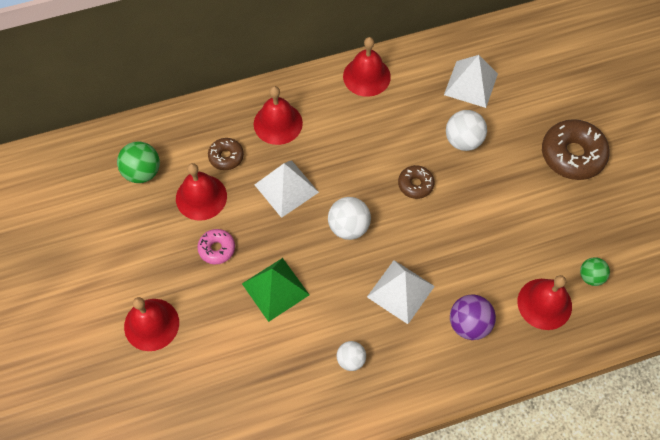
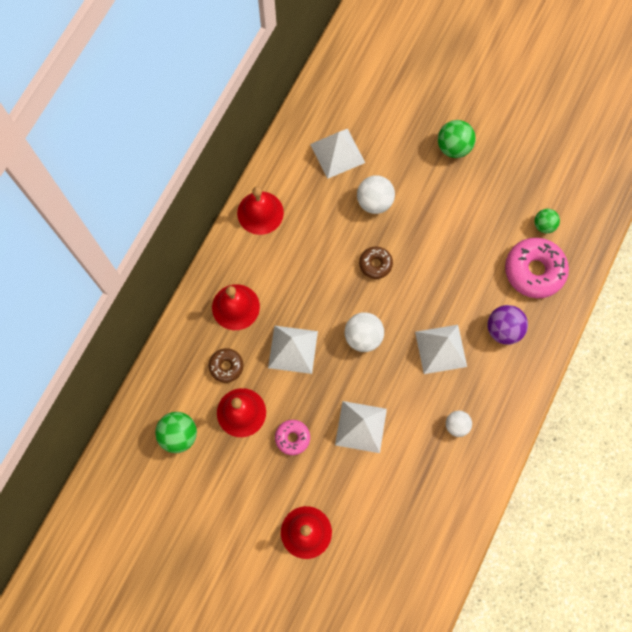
camera: 45 degrees left, 10 degrees up
green pyramid [242,258,309,322] -> white pyramid [335,401,387,453]
red bell [518,275,572,330] -> pink donut [505,238,569,298]
brown donut [542,119,610,180] -> green ball [438,120,476,158]

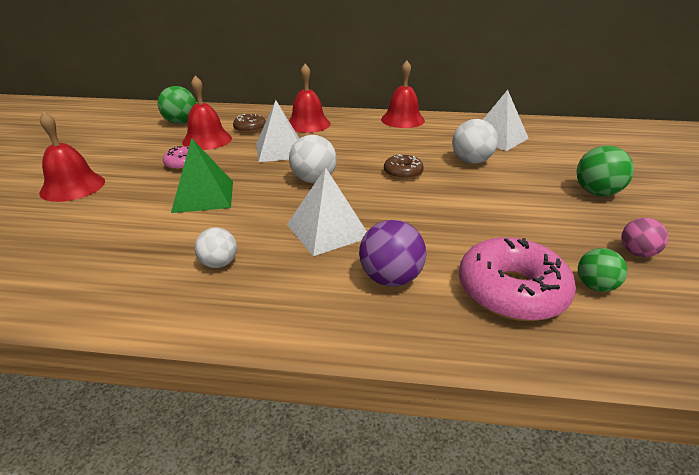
camera: 70 degrees right, 40 degrees down
white pyramid [335,401,387,453] -> green pyramid [171,138,233,213]
none -> pink ball [621,218,668,257]

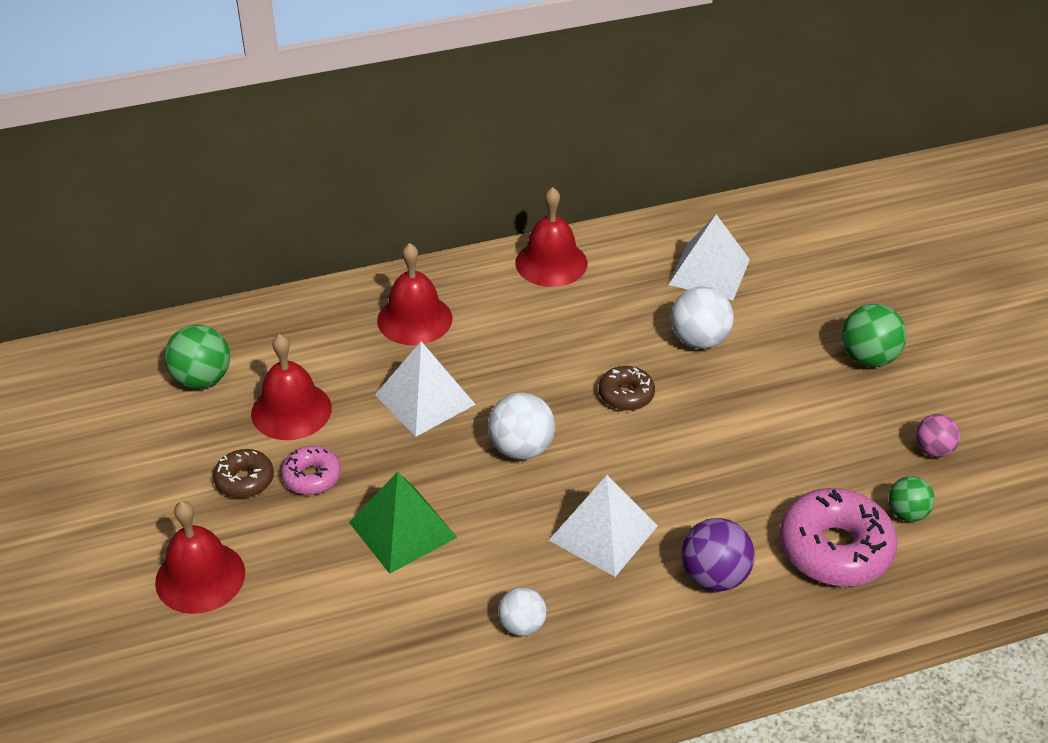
camera: 25 degrees left, 10 degrees up
brown donut [233,114,266,133] -> brown donut moved to [213,449,274,498]

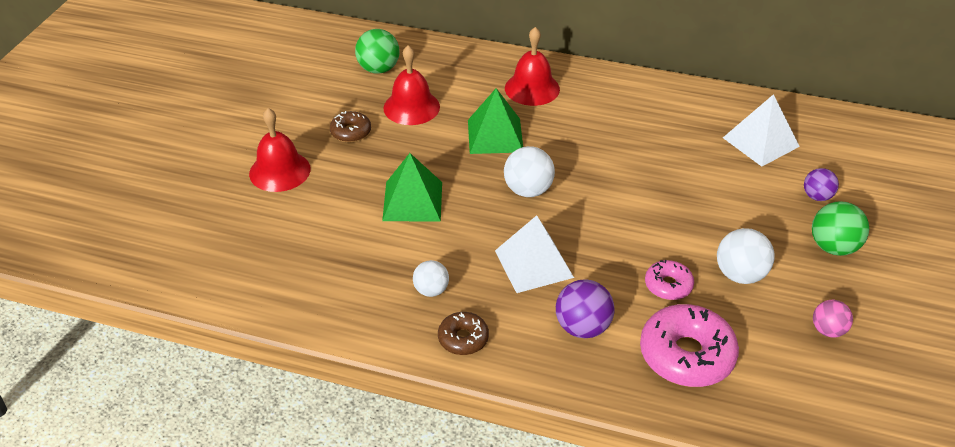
camera: 35 degrees right, 0 degrees up
pink donut [281,446,341,495] -> pink donut moved to [645,260,694,300]
white pyramid [375,341,476,437] -> green pyramid [468,88,523,154]
red bell [515,187,587,287] -> none
brown donut [599,366,655,411] -> brown donut moved to [438,312,489,355]
white ball [671,286,734,349] -> white ball moved to [717,228,774,284]
green ball [888,476,935,522] -> none
none -> purple ball [804,168,839,201]

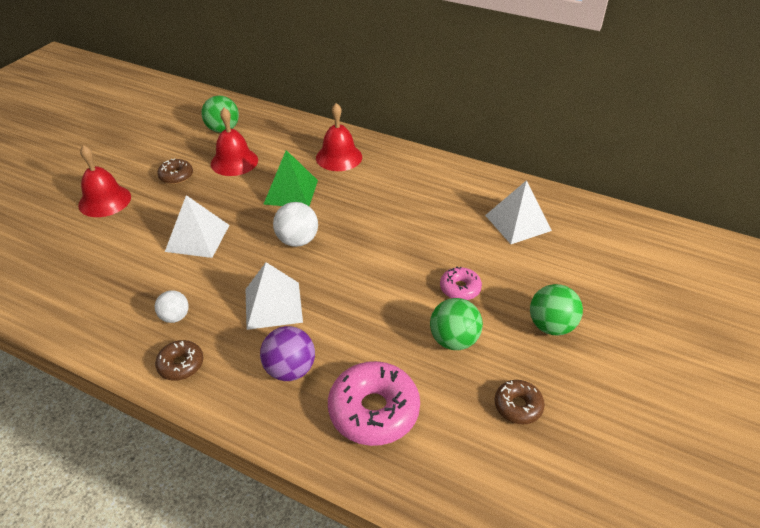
camera: 10 degrees right, 0 degrees up
green pyramid [382,153,442,221] -> white pyramid [165,195,229,258]
pink donut [645,260,694,300] -> pink donut moved to [440,266,482,300]
white ball [717,228,774,284] -> green ball [430,298,483,350]
purple ball [804,168,839,201] -> none
pink ball [813,300,853,337] -> brown donut [495,380,545,424]

